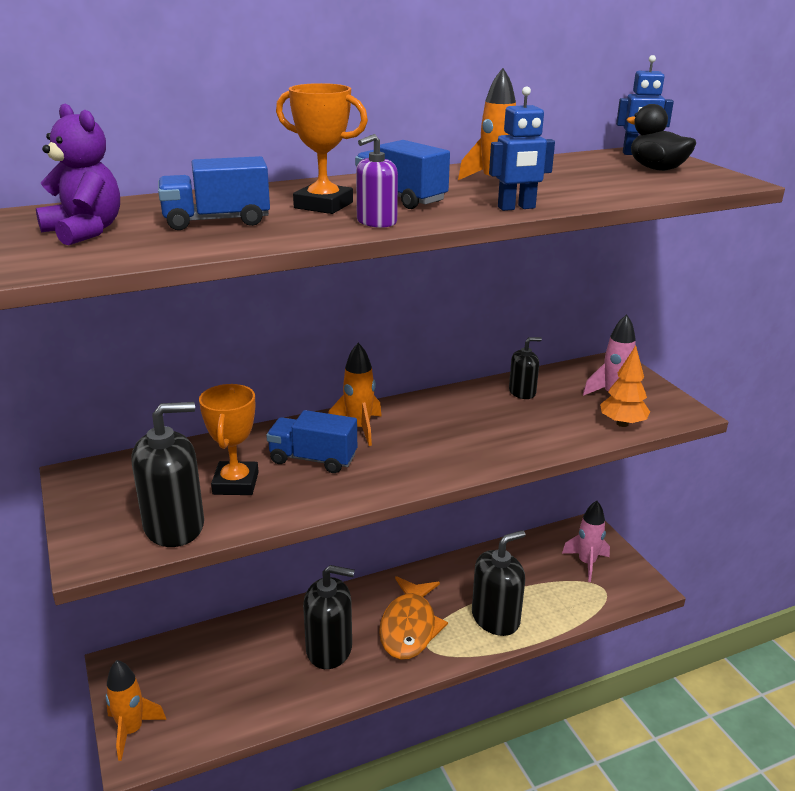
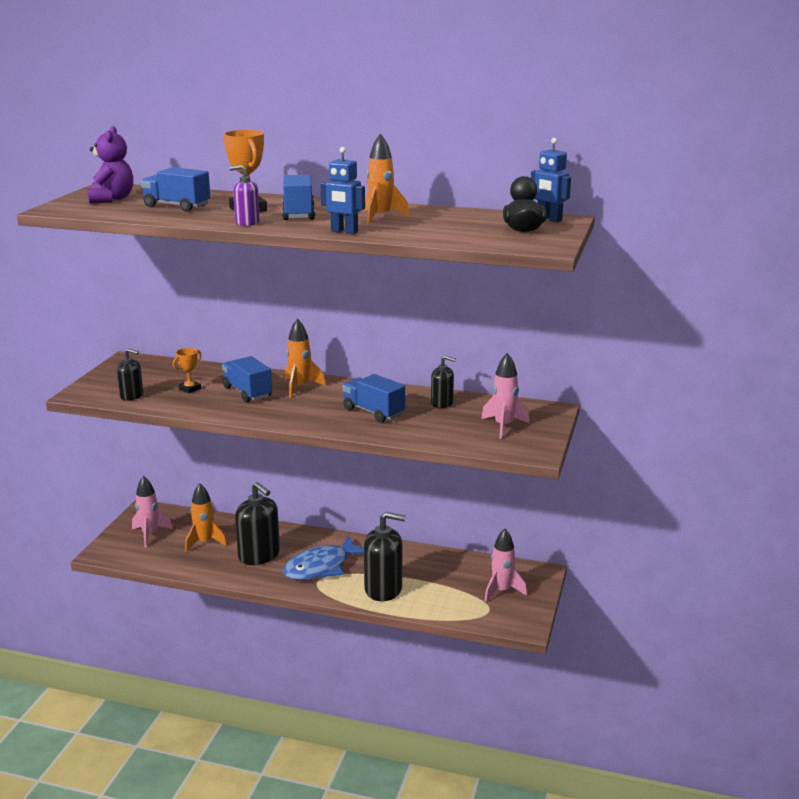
camera: 40 degrees right, 5 degrees down
orange rocket [105,660,167,761] -> orange rocket moved to [185,483,227,552]
black soap dispenser [131,402,204,547] -> black soap dispenser [117,349,143,401], size x0.56
orange trophy [199,384,259,495] -> orange trophy [173,348,202,393], size x0.59
orange fish [379,576,448,660] -> blue fish [283,536,364,580]
orange tree [600,346,650,427] -> none
none -> pink rocket [132,476,173,547]
none -> blue truck [342,374,405,423]

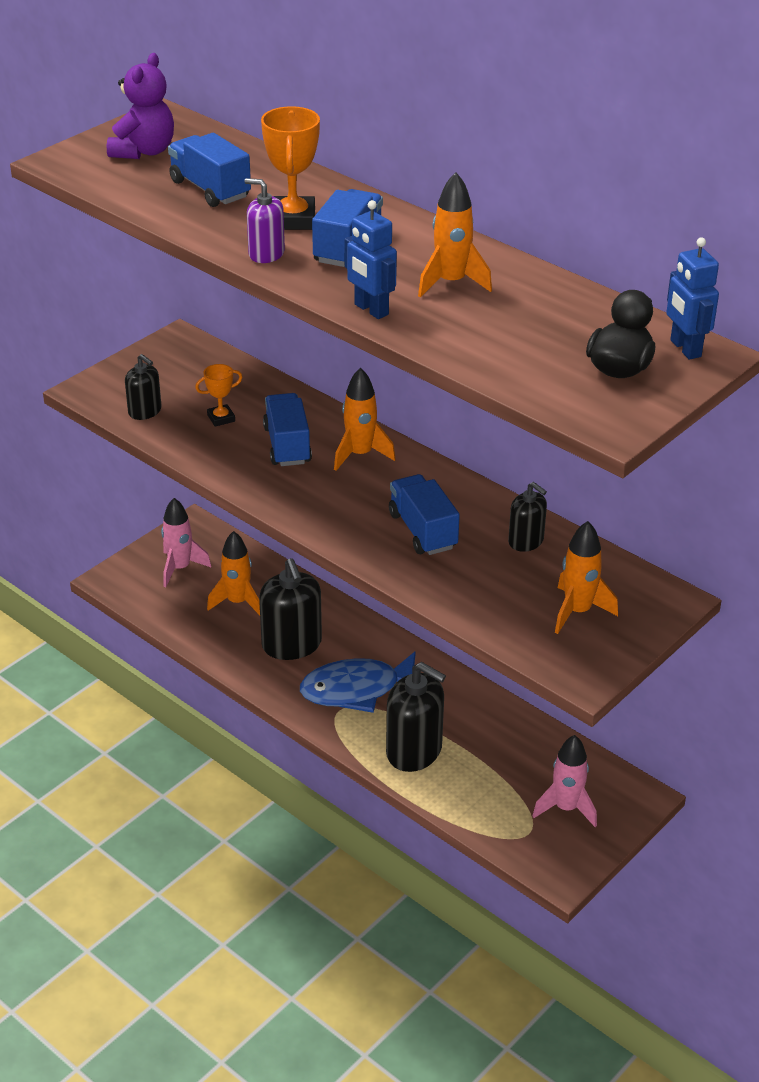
camera: 25 degrees right, 15 degrees up
pink rocket [481,353,529,439] -> orange rocket [555,521,618,634]

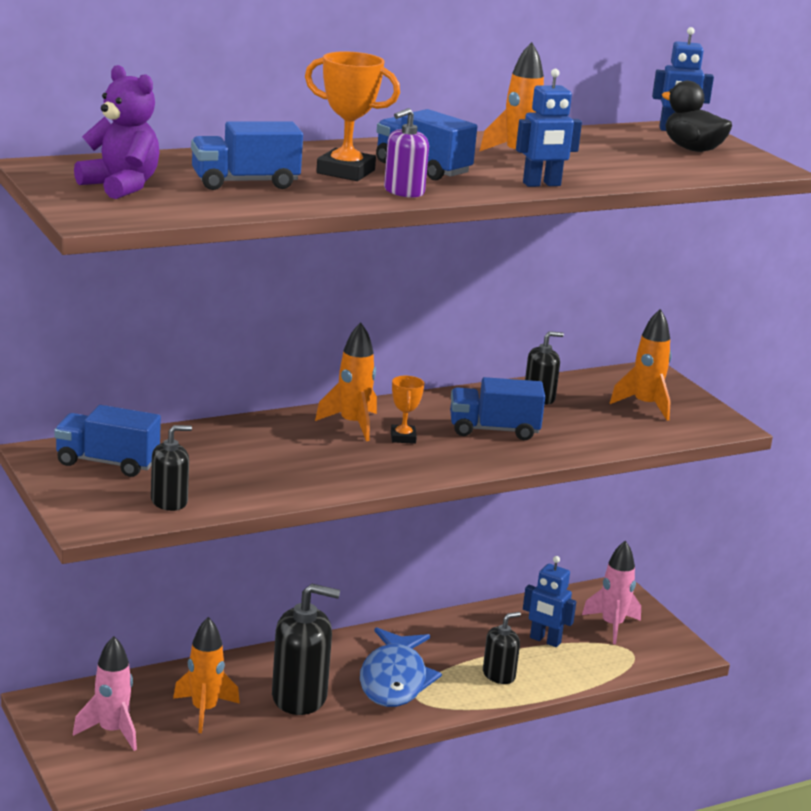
camera: 70 degrees left, 15 degrees down
orange trophy [195,364,242,427] -> orange trophy moved to [391,376,424,444]
blue truck [263,393,312,466] -> blue truck moved to [54,405,161,477]
black soap dispenser [386,662,446,772] -> black soap dispenser [483,612,521,684], size x0.56
none -> blue robot [523,556,576,647]

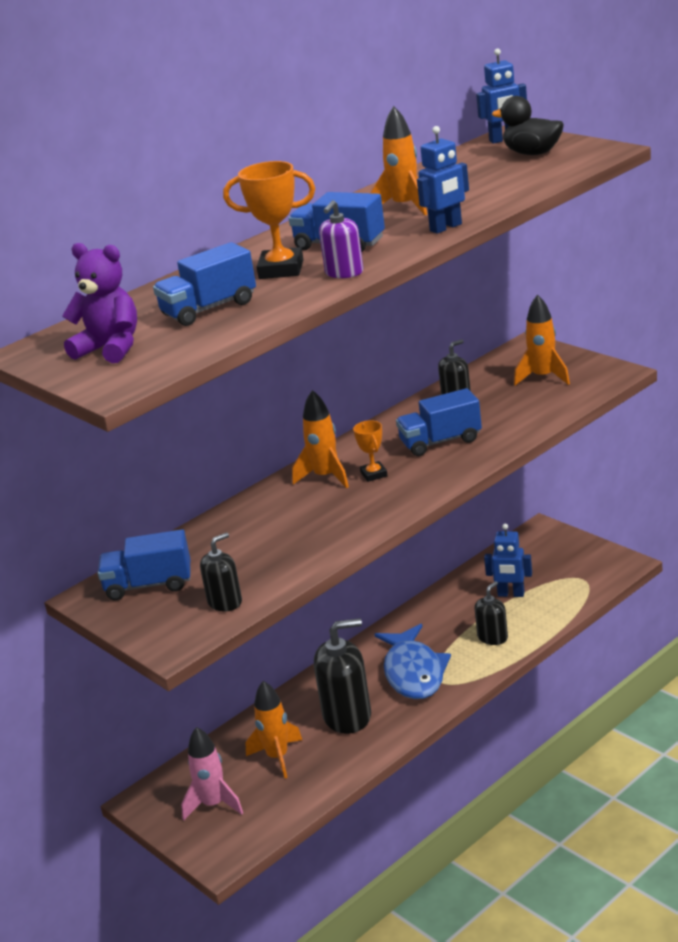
camera: 10 degrees left, 5 degrees up
pink rocket [582,540,641,644] -> none

